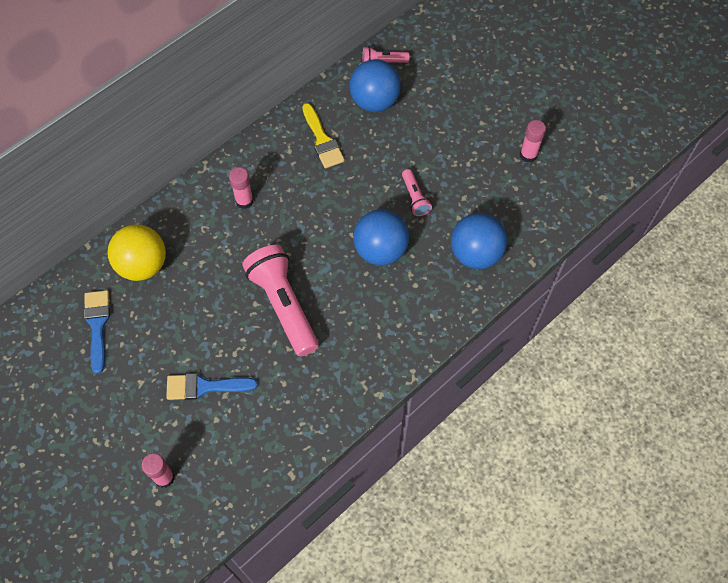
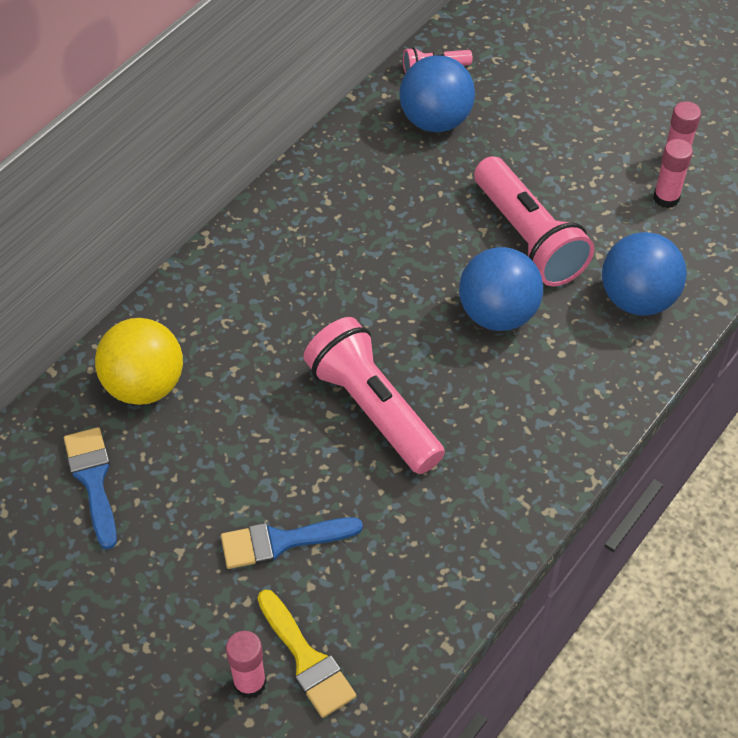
camera: 10 degrees left, 10 degrees down
pink glue stick [229,167,254,209] -> pink glue stick moved to [653,139,693,208]
yellow brush [302,103,345,168] -> yellow brush moved to [258,590,356,718]
pink flashlight [402,169,432,216] -> pink flashlight [474,156,594,286], size x2.09

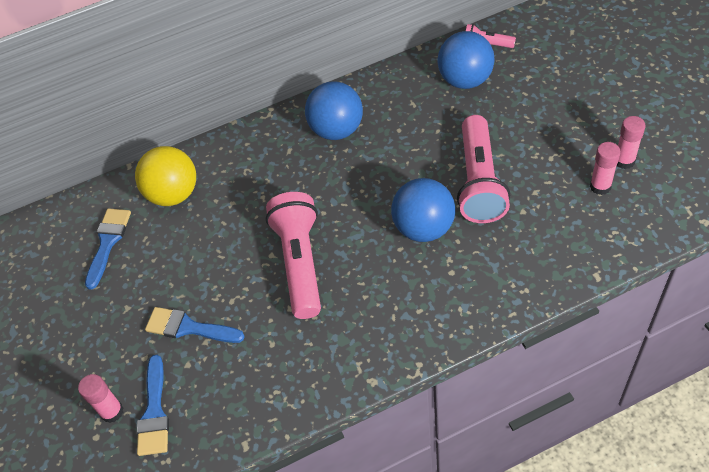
camera: 35 degrees right, 0 degrees up
yellow brush [258,590,356,718] -> blue brush [137,355,169,456]
blue ball [602,232,687,316] -> blue ball moved to [305,81,363,140]

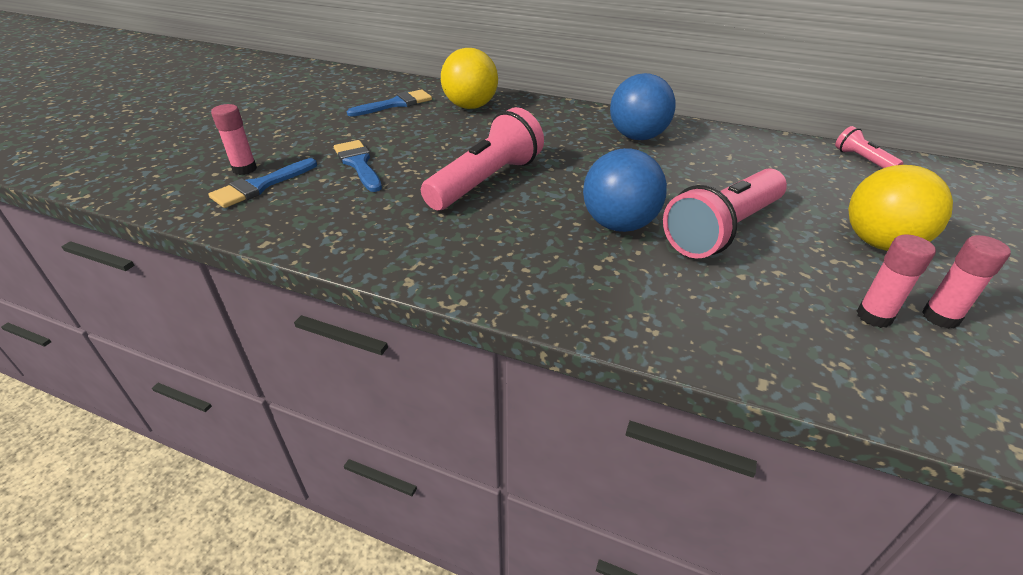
camera: 40 degrees right, 15 degrees down
blue ball [437,31,495,89] -> none
none -> yellow ball [848,165,953,251]

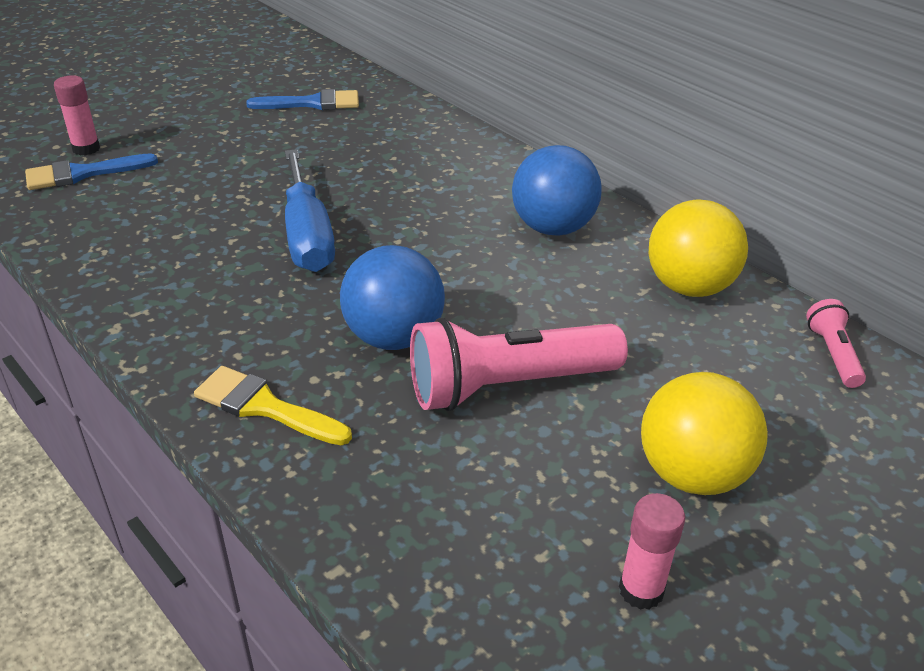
camera: 25 degrees right, 0 degrees up
blue brush [334,140,382,192] -> none
pink flashlight [421,107,544,210] -> blue screwdriver [285,149,335,272]
yellow ball [441,48,498,109] -> yellow ball moved to [649,200,748,297]
pink glue stick [857,235,936,328] -> none
none -> yellow brush [194,366,352,445]

